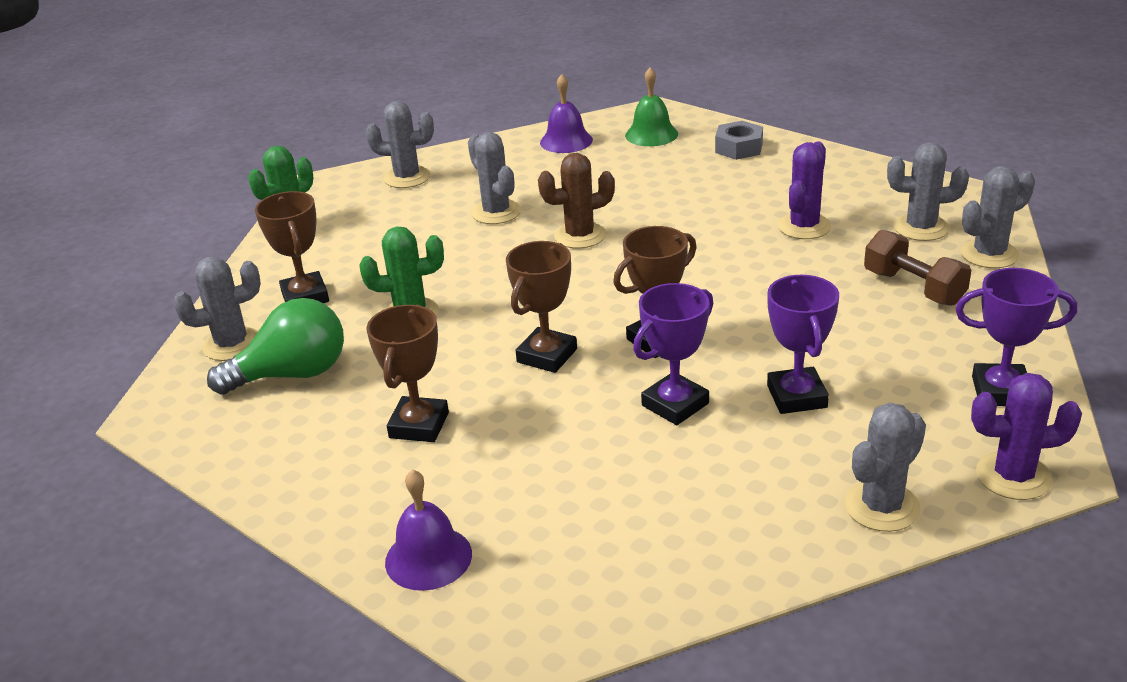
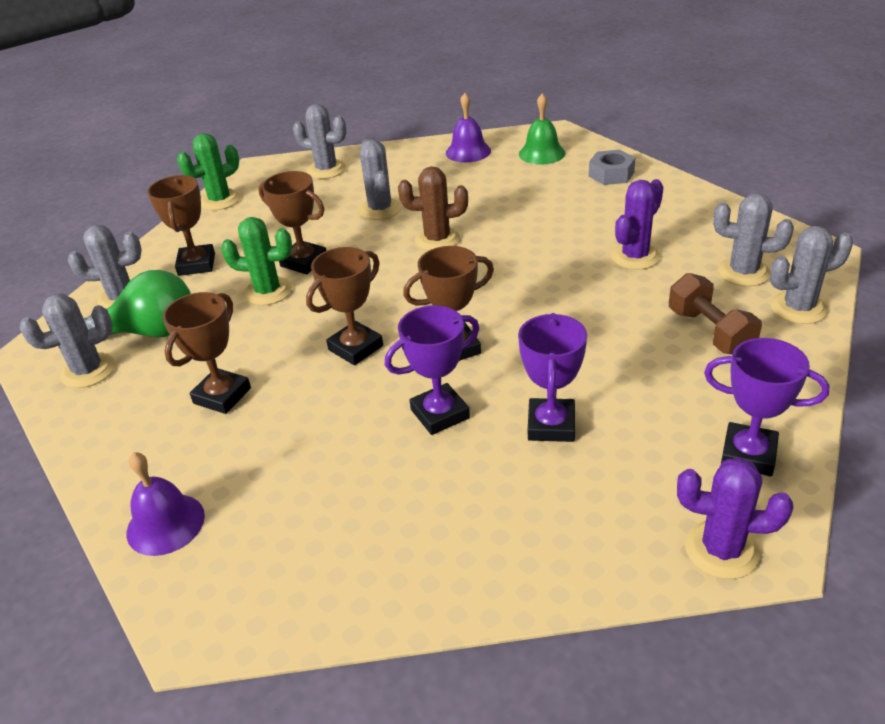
camera: 15 degrees right, 5 degrees up
grey cactus [845,403,926,532] -> grey cactus moved to [20,294,115,388]
none -> brown trophy [259,171,327,274]

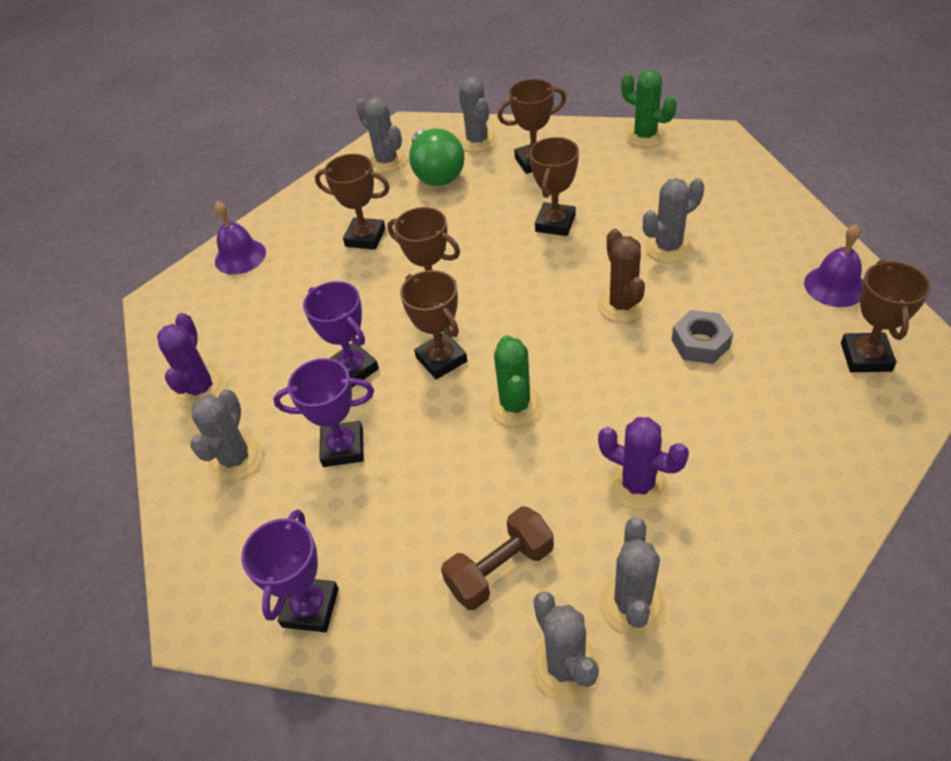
camera: 80 degrees right, 10 degrees up
green cactus [221,217,292,306] -> green cactus moved to [488,335,543,427]
grey cactus [293,104,346,179] -> grey cactus moved to [190,389,263,482]
green bell [519,94,565,165] -> brown trophy [841,259,931,372]
grey nut [589,150,636,185] -> grey nut moved to [671,310,733,364]
purple cactus [677,457,793,579] -> purple cactus moved to [157,313,226,408]

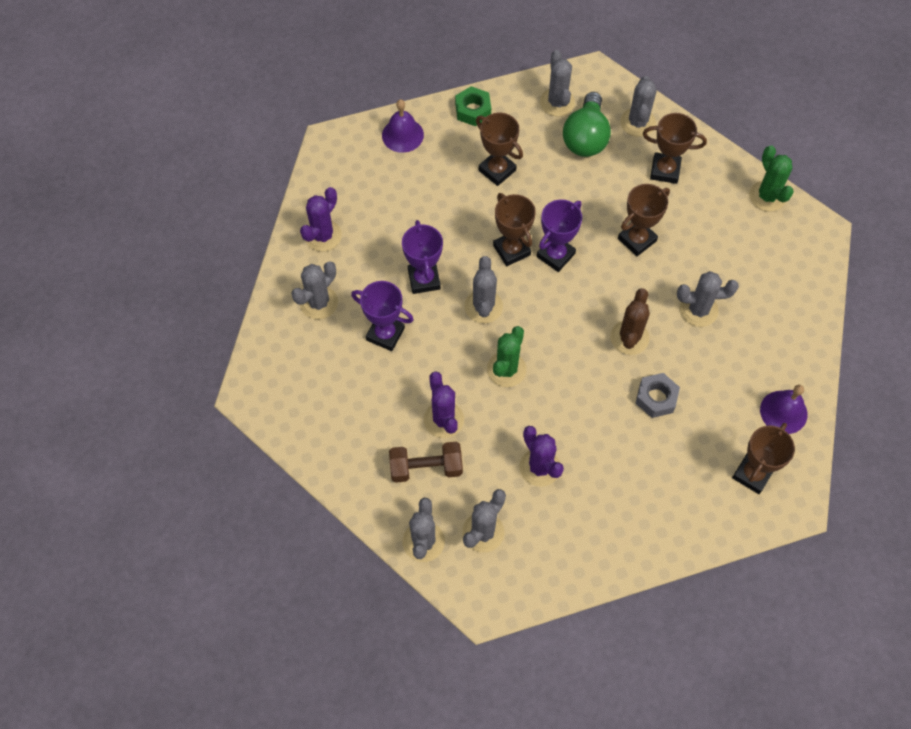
camera: 25 degrees right, 15 degrees up
purple trophy [241,509,339,632] -> purple trophy moved to [537,199,582,272]
brown trophy [400,270,467,379] -> grey cactus [464,256,503,324]
none -> purple cactus [424,371,464,438]
none -> green nut [455,86,491,126]

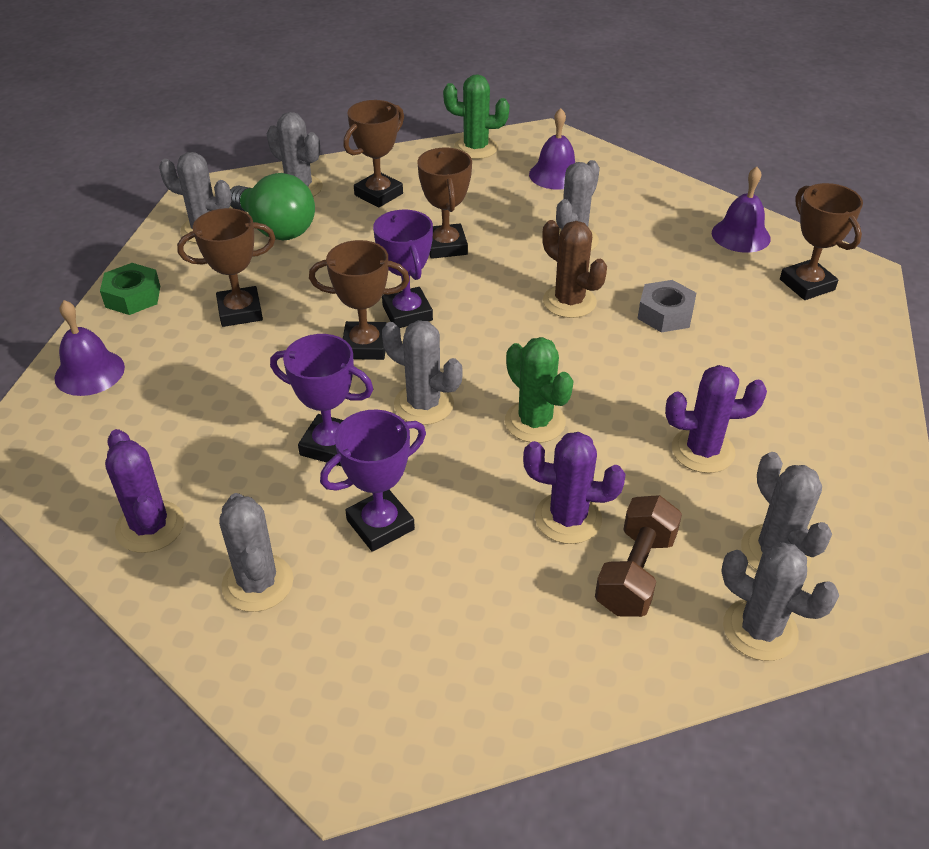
camera: 60 degrees left, 20 degrees down
none -> purple bell [529,108,575,190]

